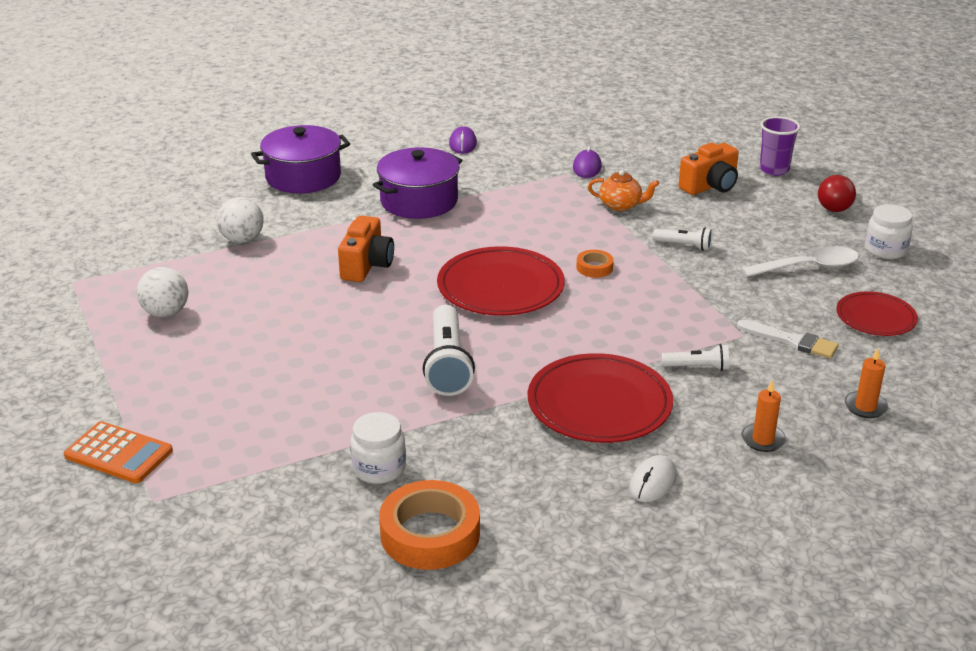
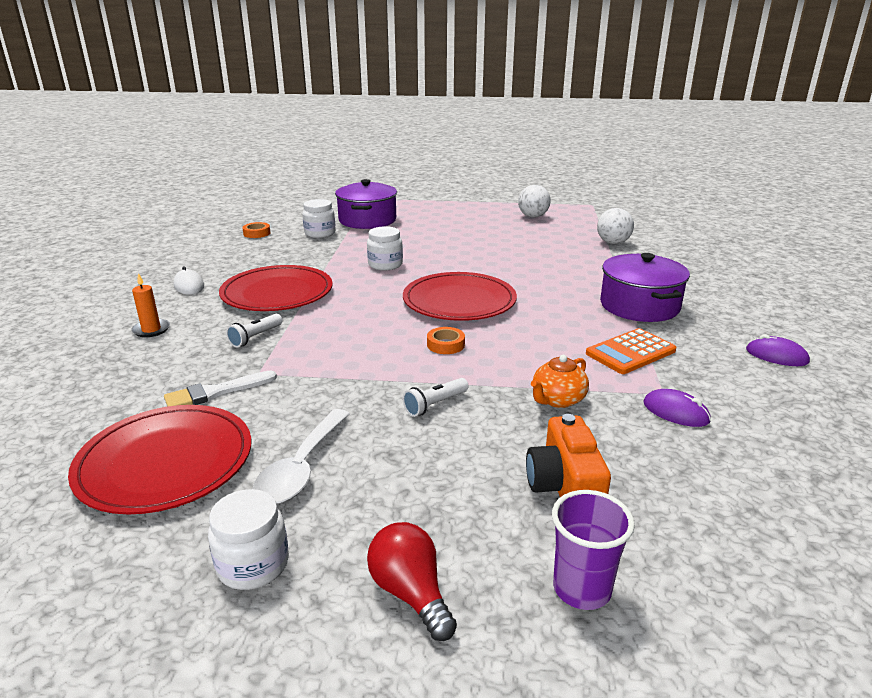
camera: 120 degrees right, 5 degrees down
orange calculator [64,421,173,483] -> orange calculator moved to [586,328,676,374]
purple pot [251,125,350,193] -> purple pot moved to [335,179,397,229]
orange camera [338,216,394,282] -> none
orange tape [379,480,480,570] -> orange tape [242,222,271,238], size x0.49
white flashlight [423,305,475,396] -> white jar [367,226,403,270]
red plate [836,291,918,336] -> red plate [68,405,251,514], size x1.67
orange candle [845,348,888,418] -> none

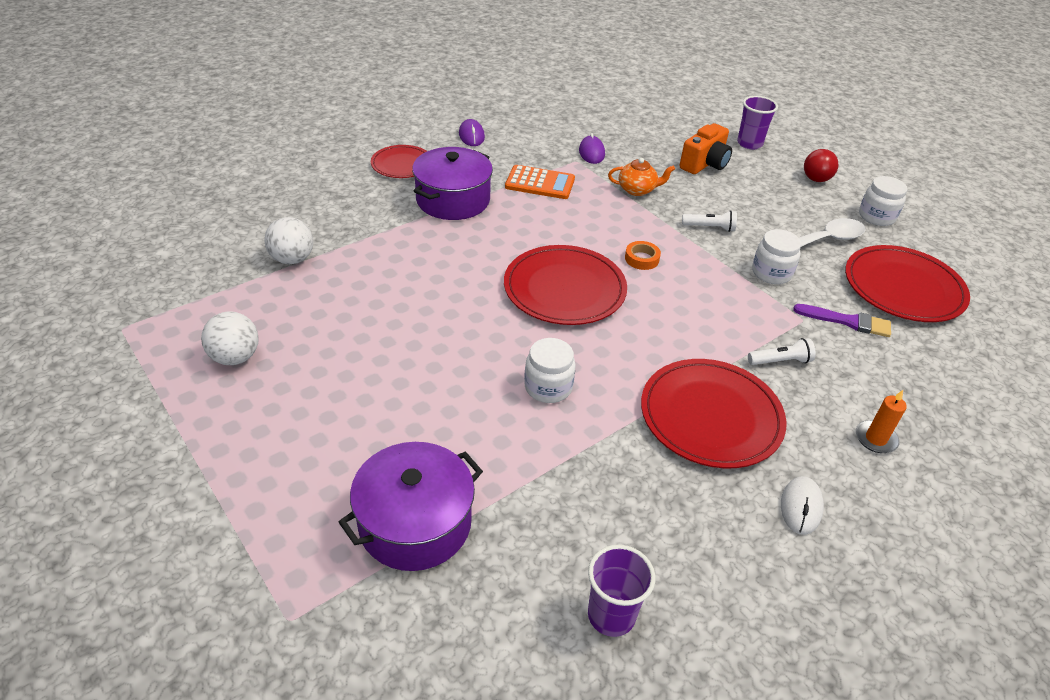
camera: 135 degrees left, 15 degrees up
white brush [164,370,277,406] -> purple brush [793,304,891,337]
orange tape [242,222,271,238] -> purple cup [588,545,655,637]
white jar [302,199,336,238] -> white jar moved to [752,229,801,284]
none -> red plate [371,145,427,178]

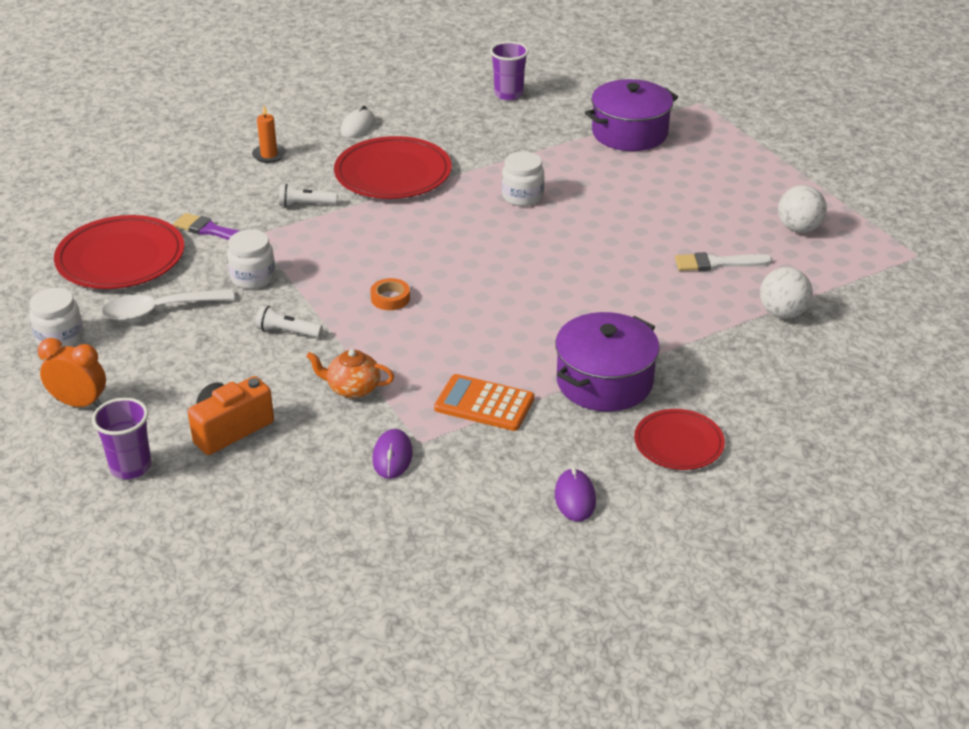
camera: 170 degrees left, 5 degrees down
red plate [504,245,627,325] -> none
red light bulb [804,149,838,182] -> orange clock [38,338,106,408]
none -> white brush [675,252,772,271]

